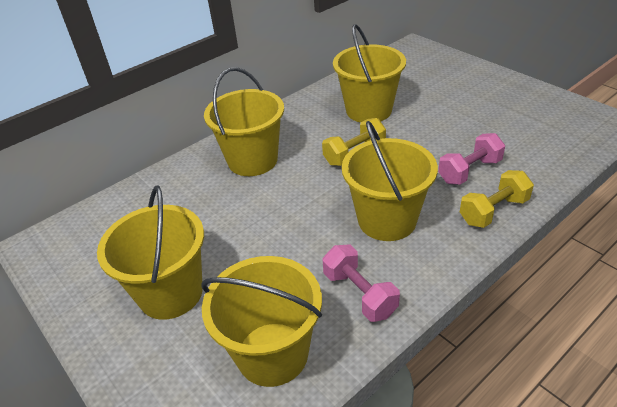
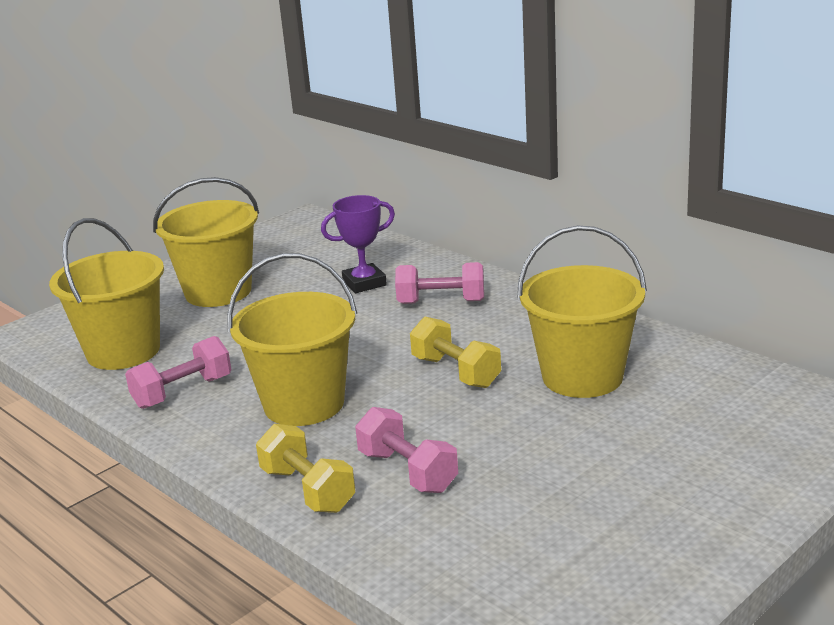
camera: 85 degrees right, 15 degrees down
yellow bucket [204,67,284,176] -> pink dumbbell [395,262,484,304]
none -> purple trophy [321,195,395,293]

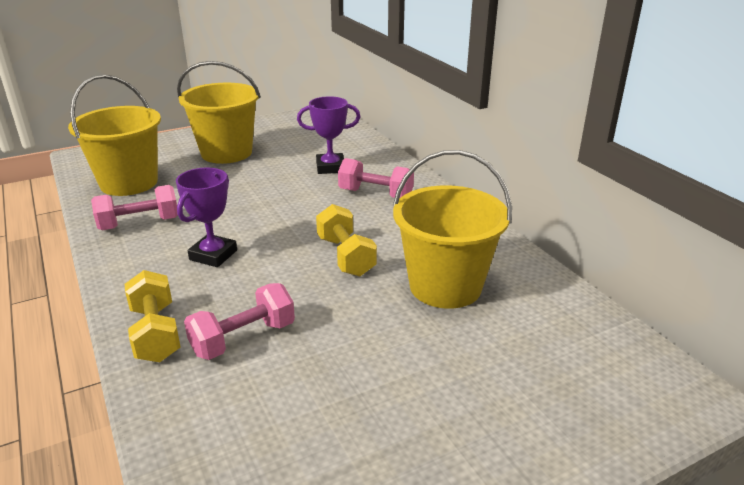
camera: 15 degrees right, 5 degrees up
yellow bucket [227,253,357,426] -> purple trophy [176,168,237,267]
pink dumbbell [355,407,458,493] -> pink dumbbell turned 75 degrees clockwise [184,283,295,360]

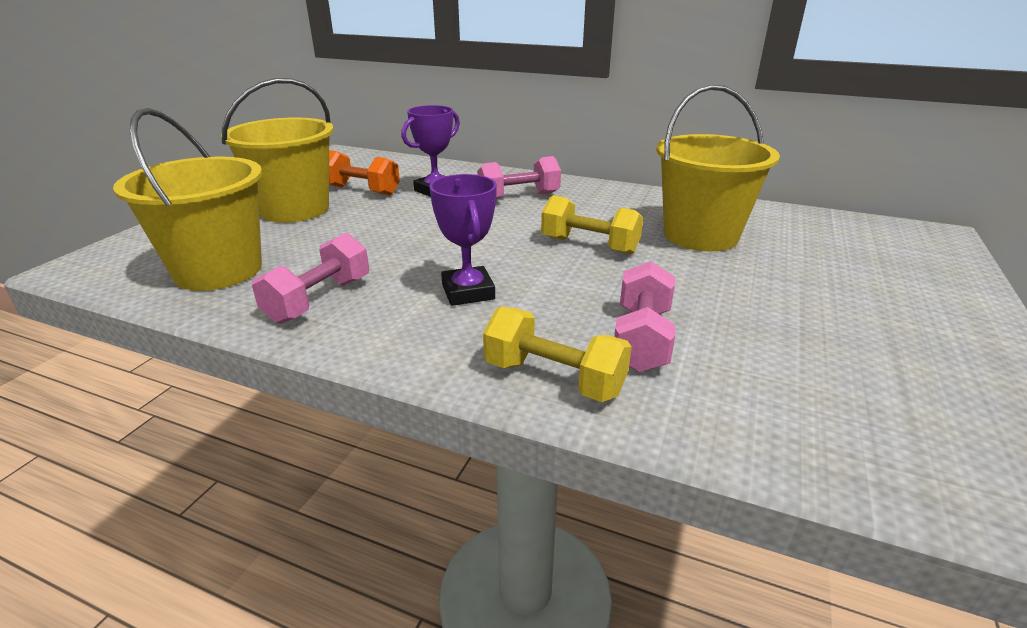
camera: 40 degrees left, 0 degrees up
none -> orange dumbbell [329,150,400,196]

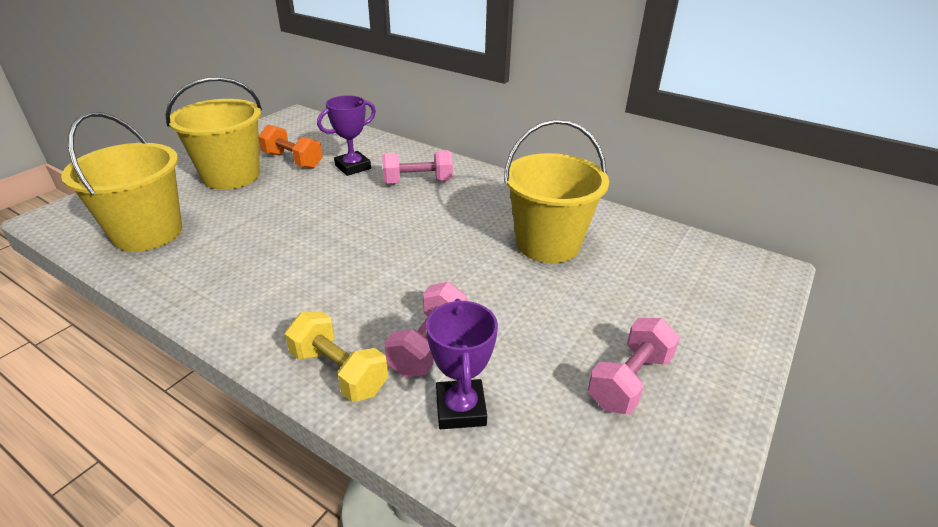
camera: 10 degrees right, 5 degrees up
pink dumbbell [252,233,369,324] -> pink dumbbell moved to [588,318,680,414]
purple trophy [429,174,497,306] -> purple trophy moved to [426,299,498,429]
yellow dumbbell [541,195,643,254] -> none

